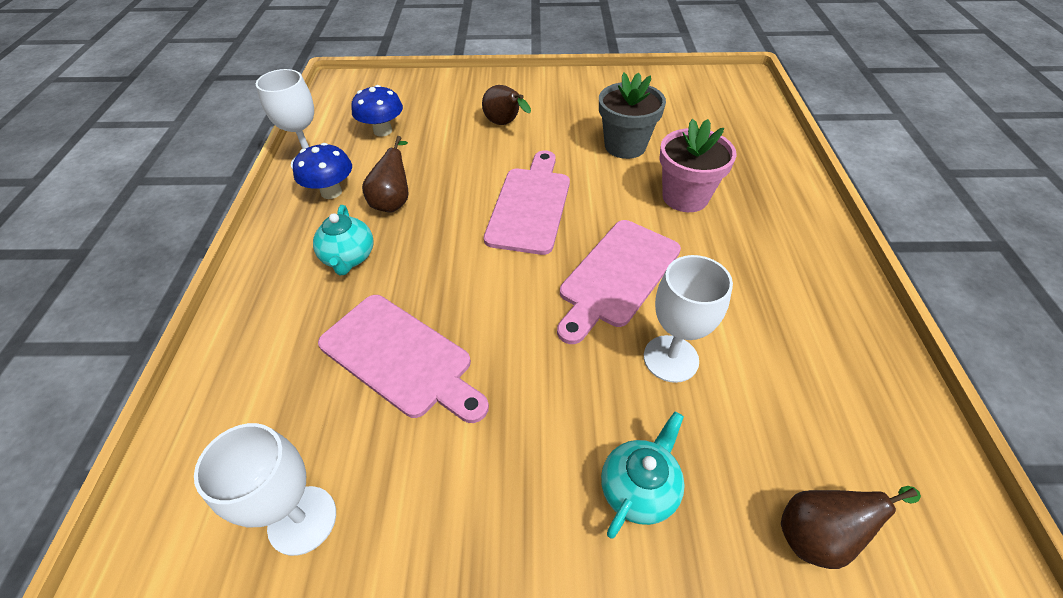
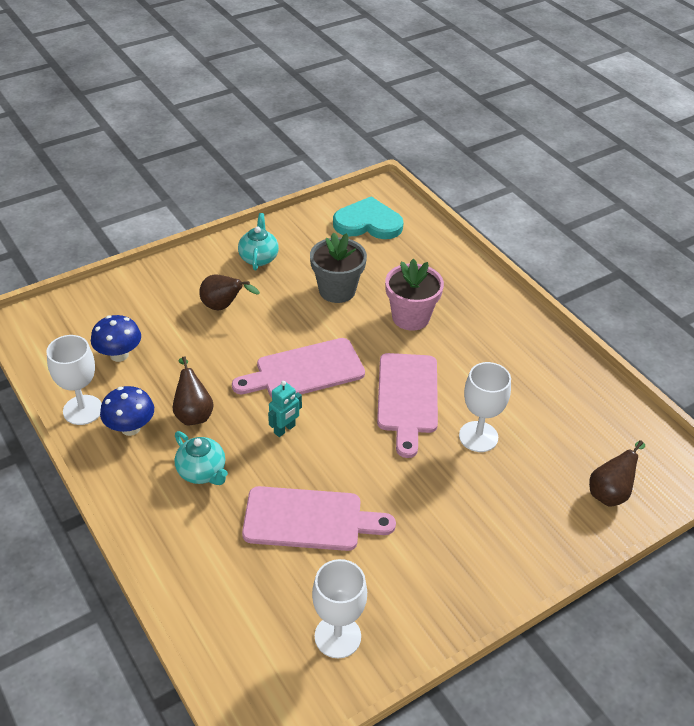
camera: 35 degrees left, 5 degrees down
pink cutting board [484,151,570,255] -> pink cutting board turned 90 degrees counterclockwise [232,338,365,398]
turquoise teapot [601,412,685,538] -> turquoise teapot moved to [238,213,279,270]
none -> turquoise robot [268,381,302,437]
none -> turquoise heart [333,196,404,239]

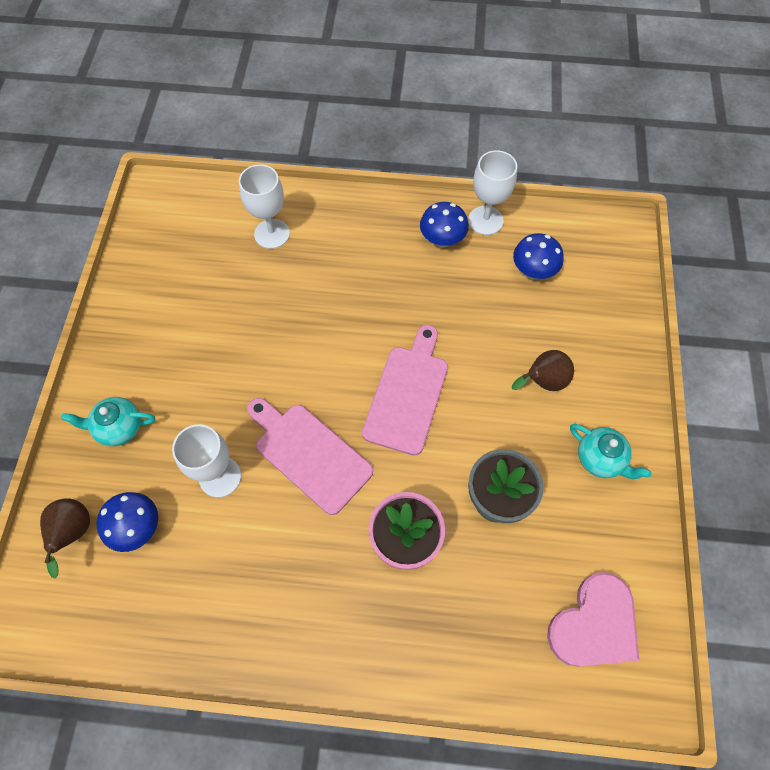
camera: 130 degrees right, 20 degrees up
brown pear [173,356,214,425] -> none
turquoise teapot [175,431,228,485] -> turquoise teapot moved to [61,397,155,446]
pink cutting board [242,486,396,551] -> none
turquoise robot [268,381,302,437] -> none
white goblet [312,559,367,658] -> white goblet moved to [239,164,290,249]
turquoise heart [333,196,404,239] -> pink heart [547,572,639,667]
none -> blue mushroom [96,492,158,552]

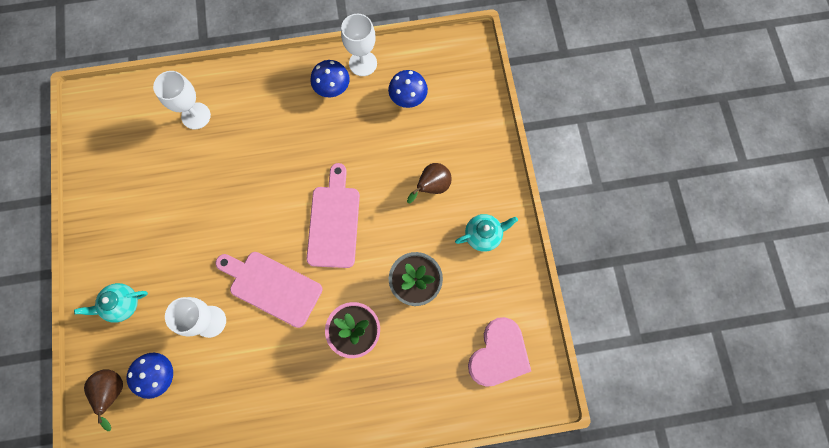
camera: 15 degrees left, 10 degrees up
turquoise teapot [570,424,652,479] -> turquoise teapot turned 45 degrees counterclockwise [455,214,518,252]

